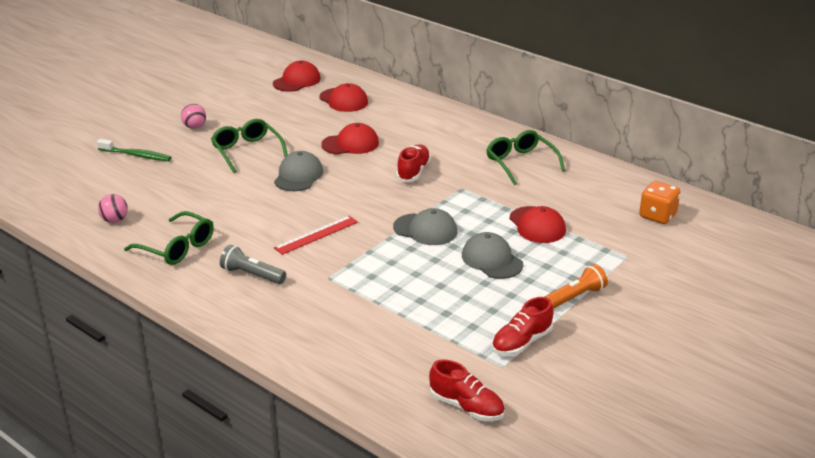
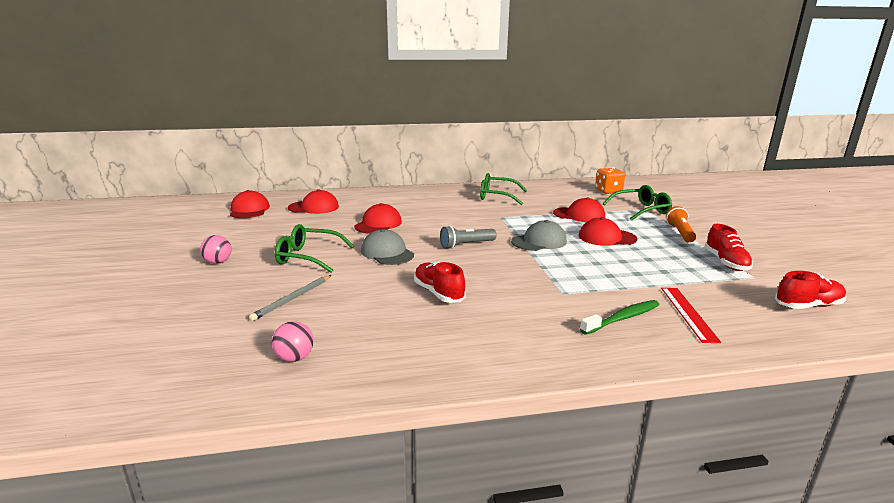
camera: 50 degrees left, 10 degrees down
green toothbrush [97,139,171,161] -> green toothbrush moved to [580,300,659,335]
green glasses [124,211,214,265] -> green glasses moved to [603,185,672,221]
grey flashlight [220,245,286,284] -> grey flashlight moved to [440,226,497,249]
red ruler [274,216,358,255] -> red ruler moved to [661,288,721,343]
red shoe [396,145,431,182] -> red shoe moved to [414,261,466,303]
grey cap [462,232,523,279] -> red cap [579,217,637,246]
none -> grey pencil [249,275,331,321]

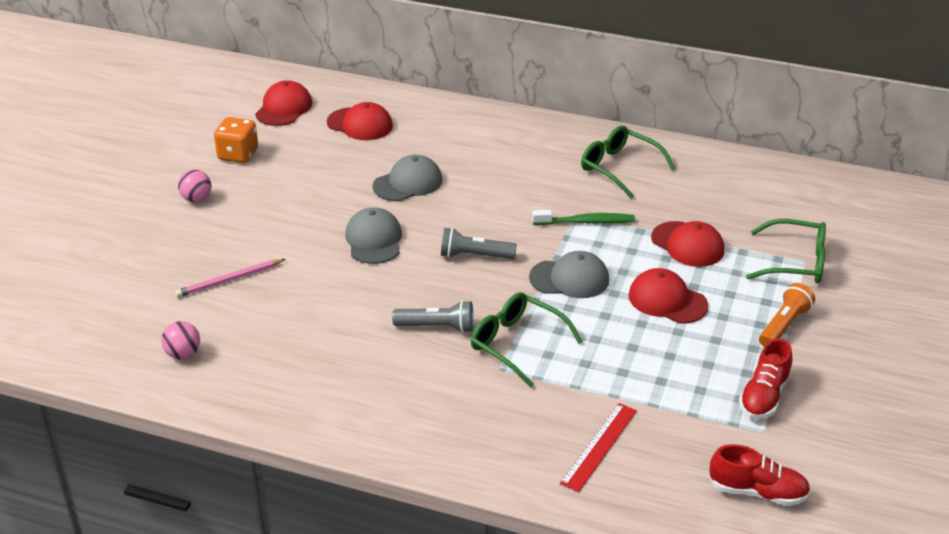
camera: 30 degrees right, 15 degrees up
grey pencil [249,275,331,321] -> pink pencil [175,259,286,297]
green glasses [275,224,354,273] -> green glasses moved to [471,292,583,387]
red cap [354,203,402,234] -> grey cap [373,155,442,201]
red shoe [414,261,466,303] -> none
green toothbrush [580,300,659,335] -> green toothbrush moved to [532,210,635,225]
orange dice [595,167,625,194] -> orange dice moved to [214,117,258,163]
none -> grey flashlight [392,300,473,333]

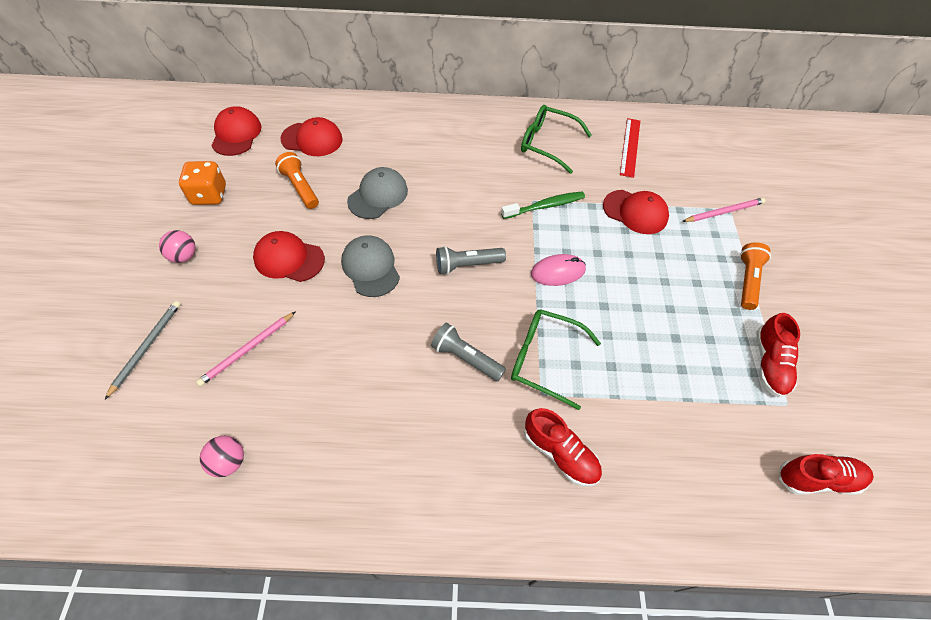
camera: 20 degrees left, 20 degrees up
grey flashlight [392,300,473,333] -> grey flashlight turned 135 degrees counterclockwise [431,323,506,381]
grey cap [529,251,609,298] -> pink mouse [531,254,586,286]
red ruler [560,403,637,492] -> red ruler moved to [620,118,640,178]
red cap [628,268,708,324] -> red cap moved to [253,231,325,282]
green glasses [746,219,826,283] -> pink pencil [682,198,766,222]
none -> grey pencil [105,301,181,399]
none -> orange flashlight [275,152,319,209]
none -> red shoe [524,408,602,486]

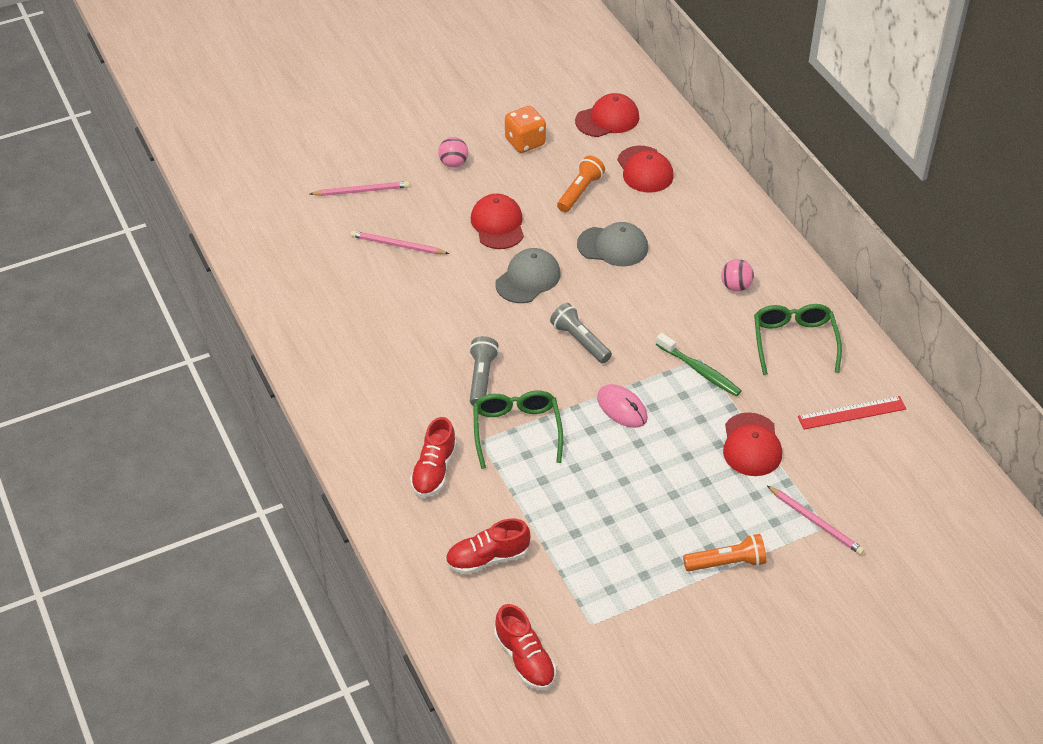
camera: 65 degrees right, 10 degrees down
grey pencil [105,301,181,399] -> pink pencil [310,181,410,196]
pink ball [200,436,244,477] -> pink ball moved to [721,259,754,291]
red shoe [756,313,800,398] -> red shoe moved to [445,519,530,574]

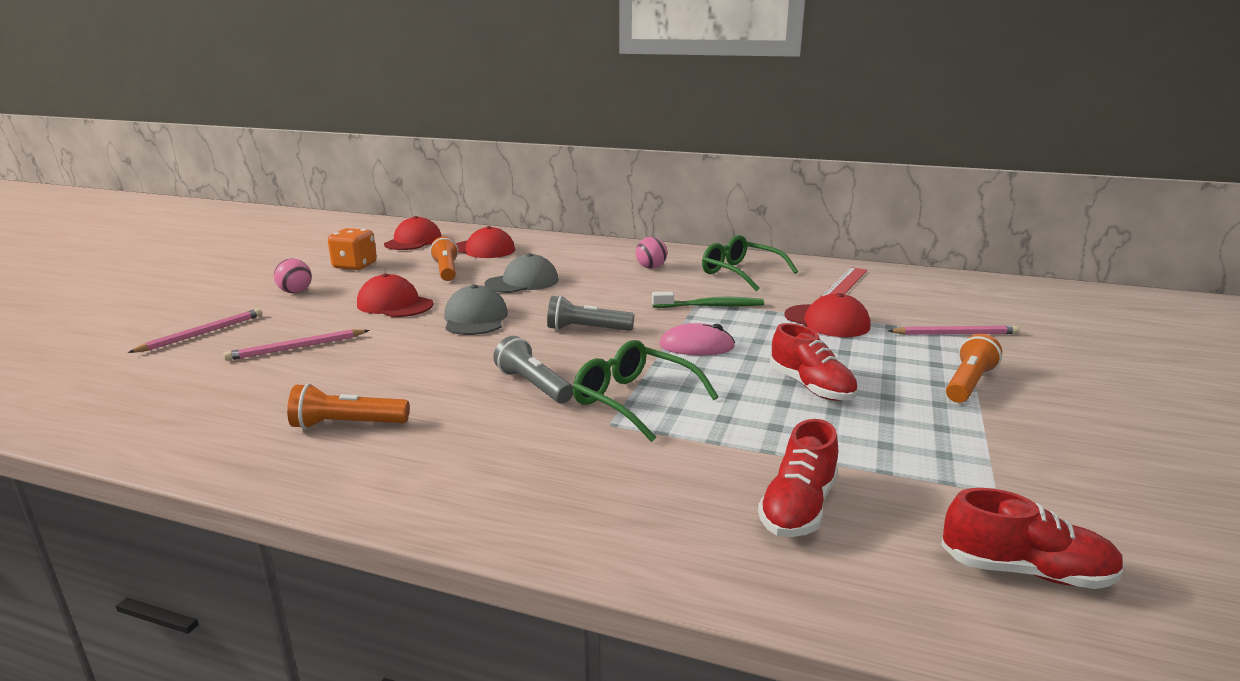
camera: 45 degrees left, 25 degrees down
red shoe [410,417,457,497] -> red shoe moved to [770,323,858,401]
none -> orange flashlight [287,383,409,429]

